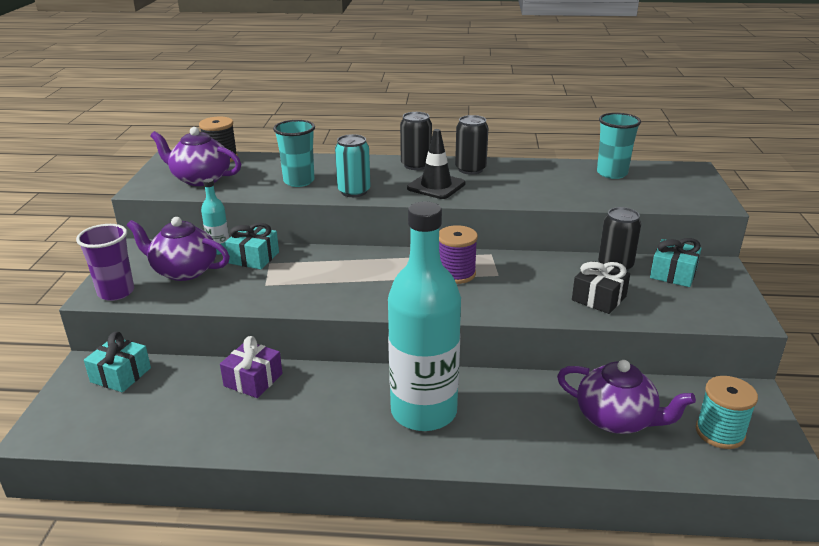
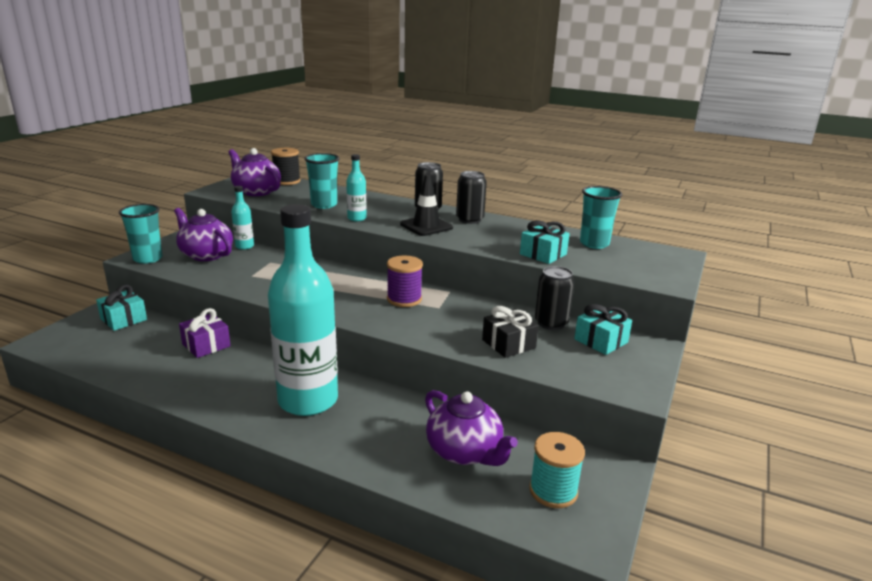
camera: 20 degrees right, 5 degrees down
purple cup [76,224,134,301] -> turquoise cup [119,204,163,264]
turquoise gift [225,223,279,270] -> turquoise gift moved to [520,220,570,264]
turquoise can [335,134,371,197] -> turquoise bottle [346,154,366,221]

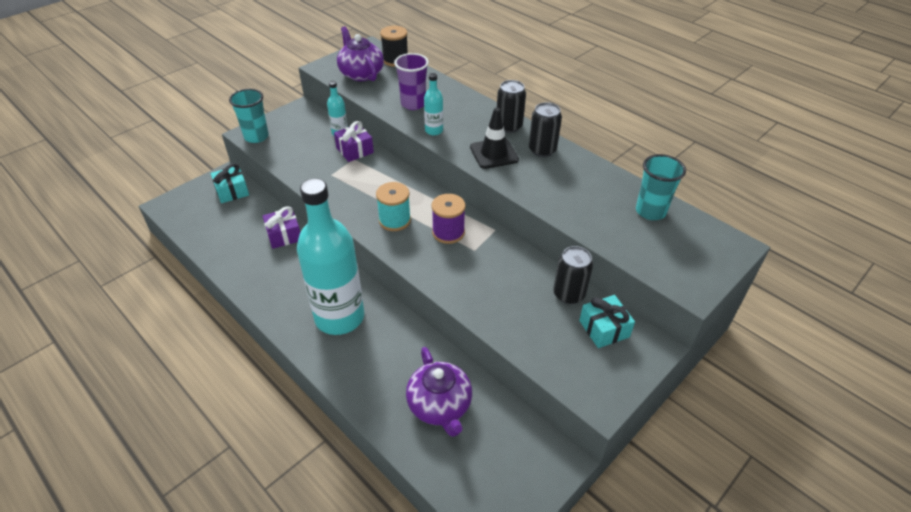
camera: 20 degrees right, 20 degrees up
purple teapot [174,208,233,261] -> none
turquoise cup [304,153,340,209] -> purple cup [394,53,429,110]
black gift [482,306,539,358] -> none
turquoise gift [520,220,570,264] -> none
turquoise spool [529,432,585,508] -> turquoise spool moved to [376,182,411,231]
none -> purple gift [334,121,374,162]

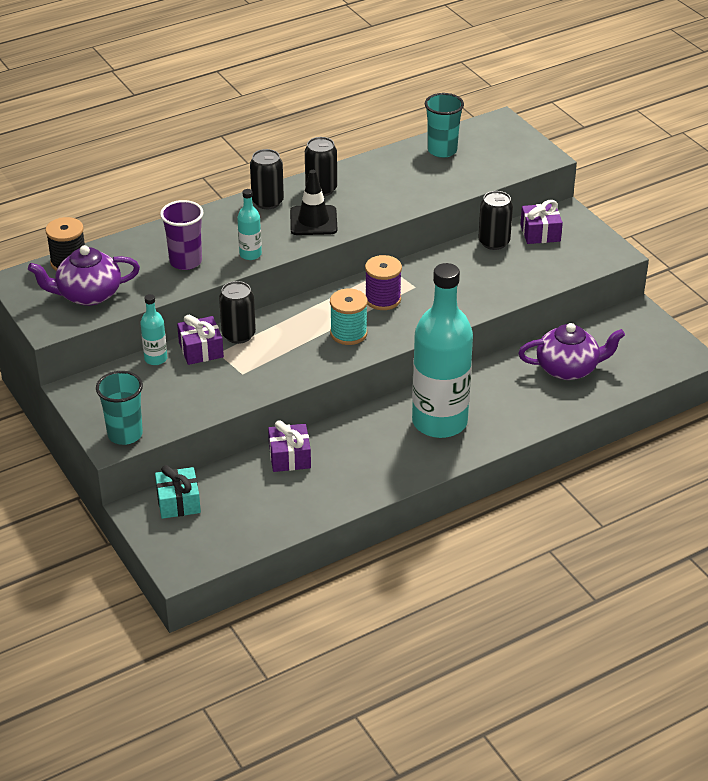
camera: 75 degrees left, 5 degrees down
turquoise gift [579,295,635,348] -> purple gift [520,200,563,244]
none -> black can [219,281,256,344]

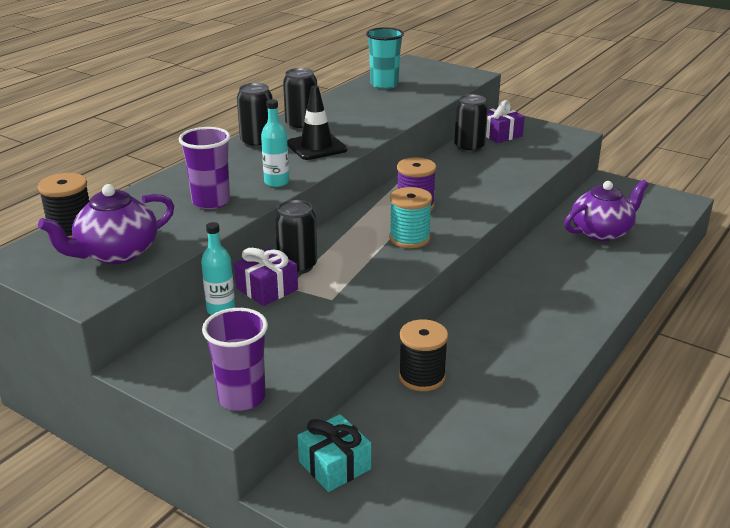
camera: 25 degrees left, 10 degrees down
turquoise cup [96,371,143,445] -> purple cup [202,308,268,411]
purple gift [268,420,311,472] -> black spool [399,319,448,391]
turquoise bottle [412,263,473,438] -> none

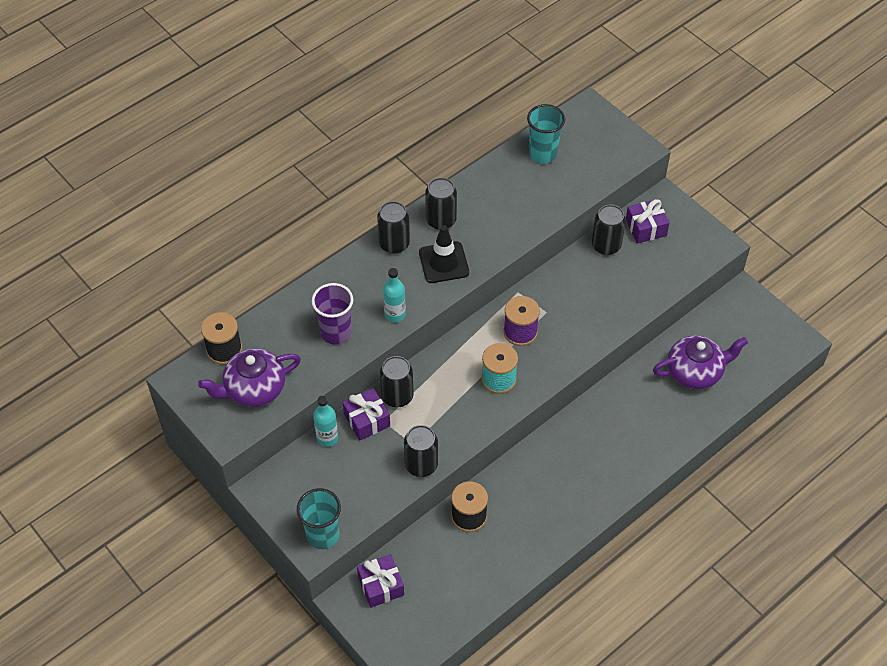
camera: 15 degrees right, 25 degrees up
purple cup [202,308,268,411] -> turquoise cup [297,488,341,549]
turquoise gift [298,414,371,492] -> purple gift [357,554,404,608]
none -> black can [404,425,438,477]

